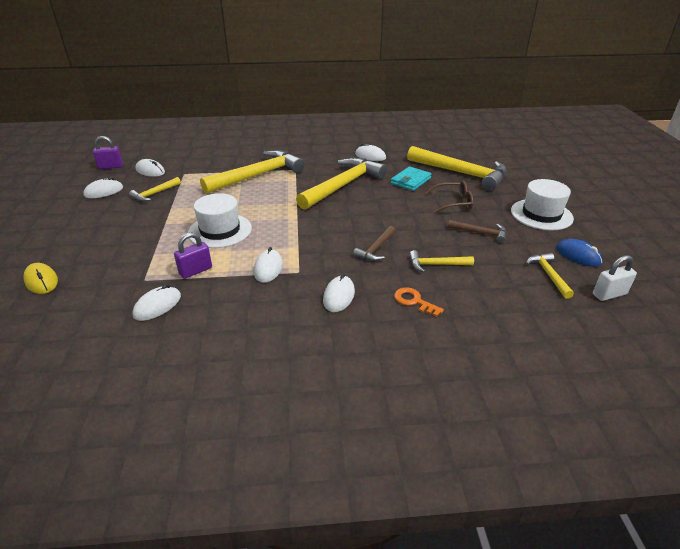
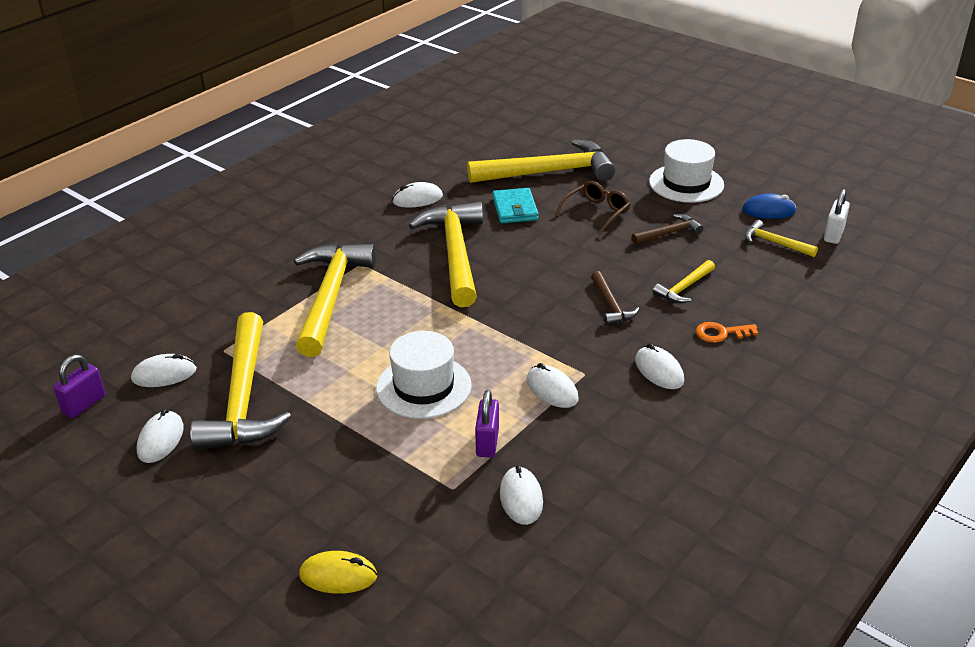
camera: 45 degrees left, 0 degrees up
yellow hammer [129,177,181,202] -> yellow hammer [190,312,292,450], size x2.15

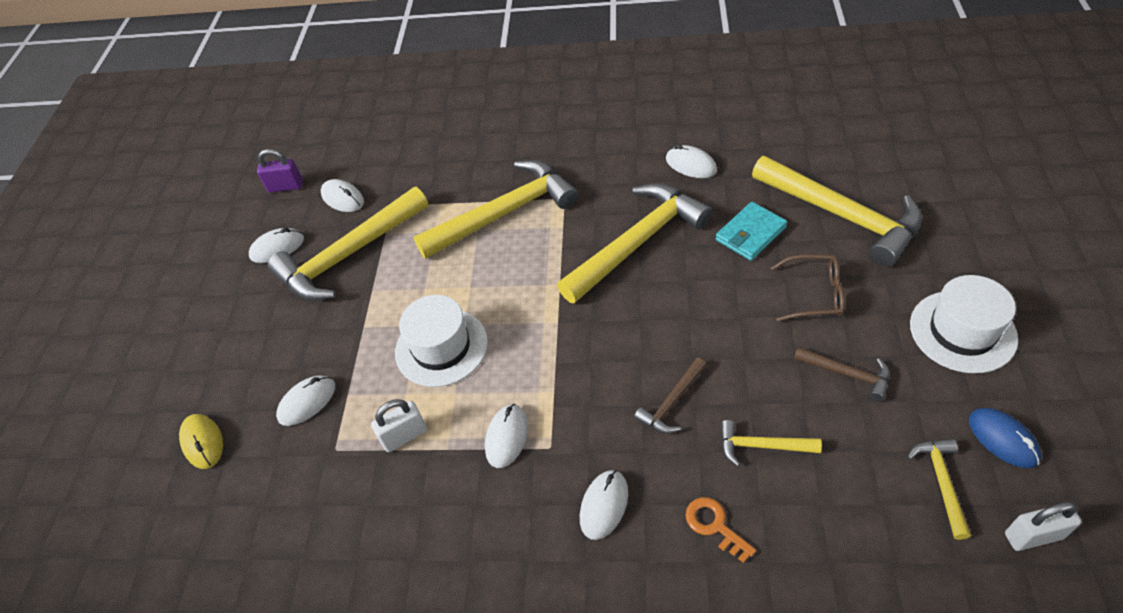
camera: 60 degrees right, 15 degrees up
purple padlock [475,390,499,457] -> white padlock [371,399,427,452]
white mouse [500,465,543,525] -> white mouse moved to [276,375,335,426]

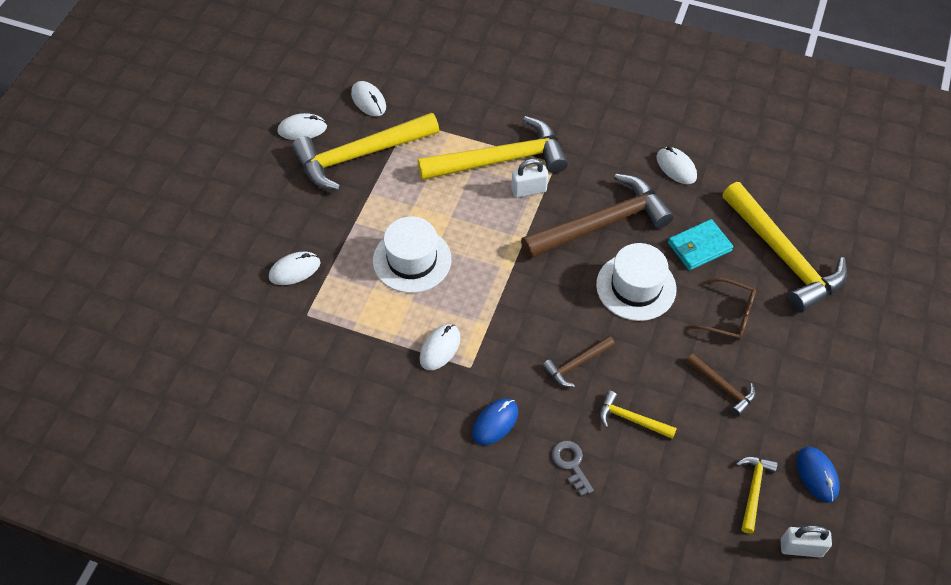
camera: 10 degrees right, 5 degrees up
yellow mouse [179,414,223,469] -> none
purple padlock [257,149,303,193] -> none
white padlock [371,399,427,452] -> white padlock moved to [511,159,548,198]
yellow hammer [557,183,712,303] -> brown hammer [521,174,674,259]
white mouse [580,470,628,540] -> blue mouse [472,399,518,445]
orange key [685,497,756,563] -> grey key [552,441,594,496]
white hat [910,275,1018,373] -> white hat moved to [596,243,677,321]

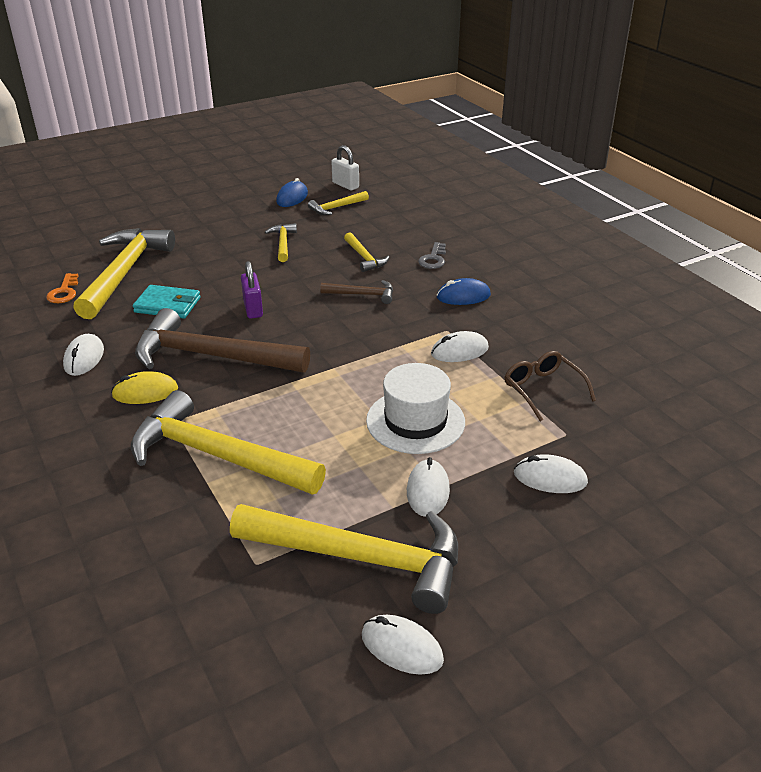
camera: 140 degrees left, 20 degrees down
white mouse [351,81,386,116] -> white mouse moved to [407,457,450,517]
white padlock [511,159,548,198] -> none
white hat [596,243,677,321] -> purple padlock [241,261,263,319]
brown hammer [686,354,756,417] -> yellow hammer [265,223,297,262]
brown glasses [687,278,756,341] -> brown glasses moved to [505,351,596,422]
none -> orange key [46,273,79,303]
none -> yellow mouse [111,371,178,404]

